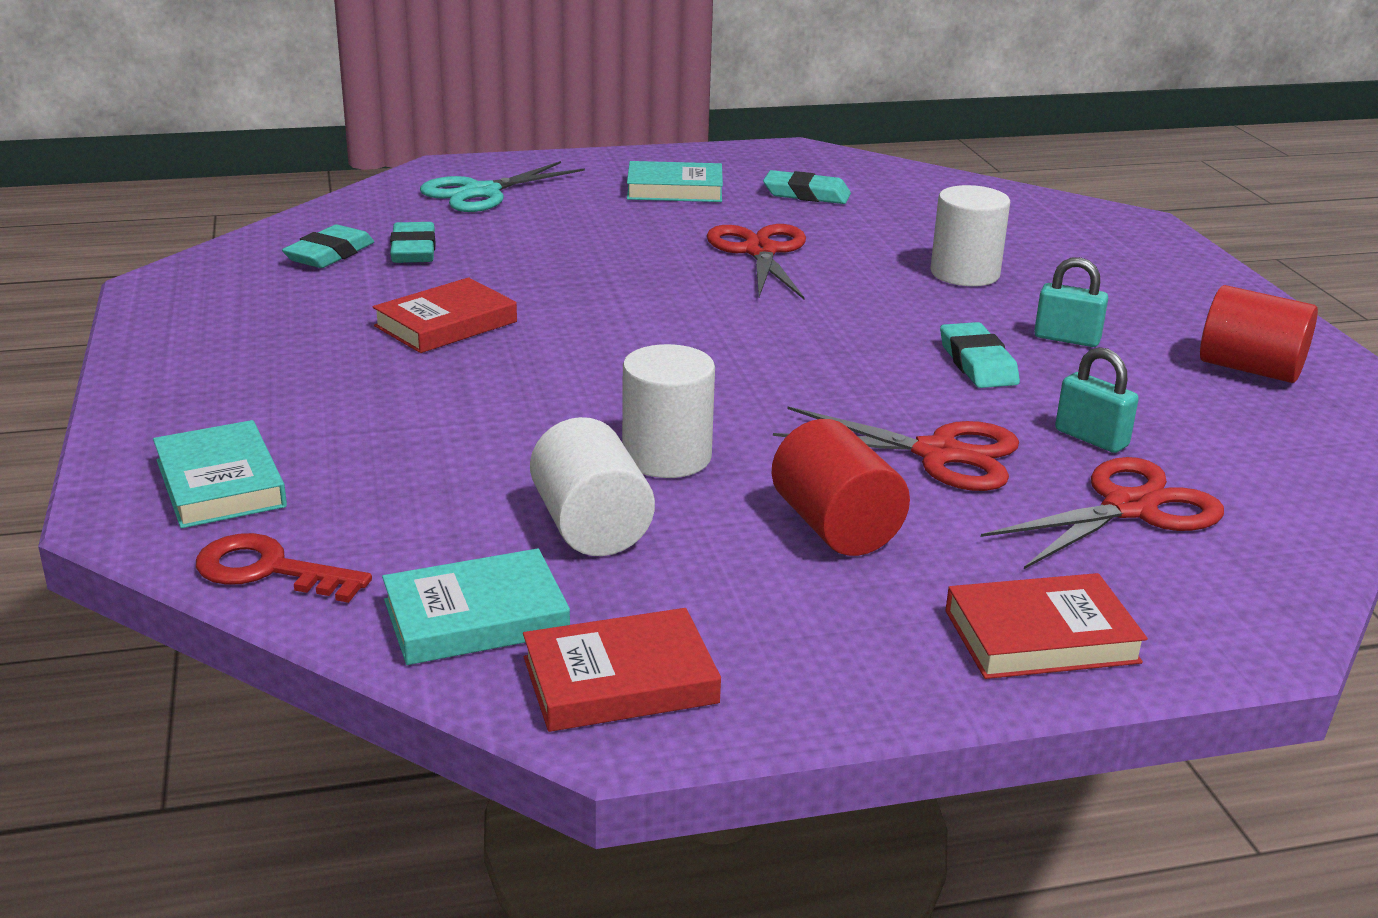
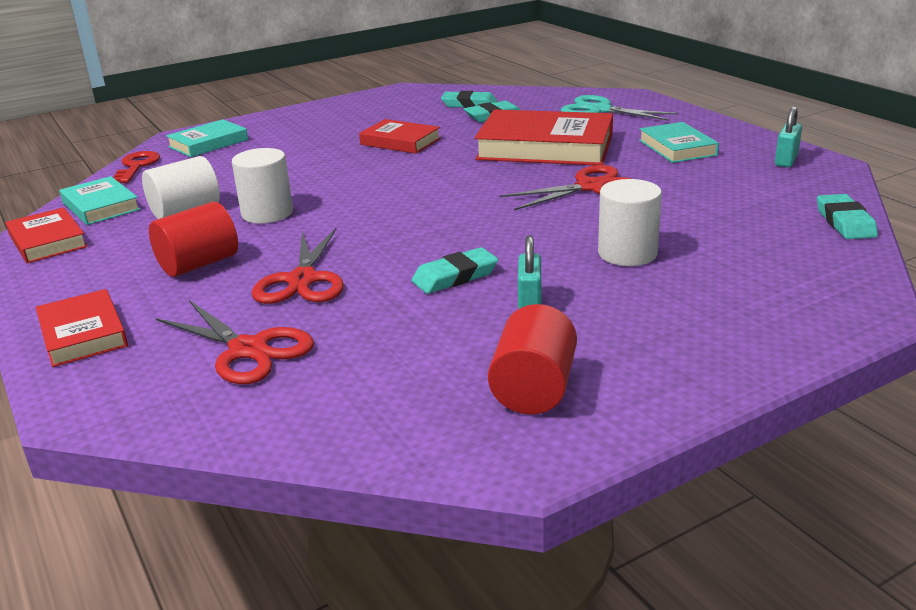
camera: 75 degrees right, 0 degrees up
turquoise eraser [763,170,851,204] -> turquoise eraser moved to [817,194,878,239]
turquoise padlock [1055,347,1139,453] -> turquoise padlock moved to [775,106,802,167]
none -> red book [475,109,613,165]

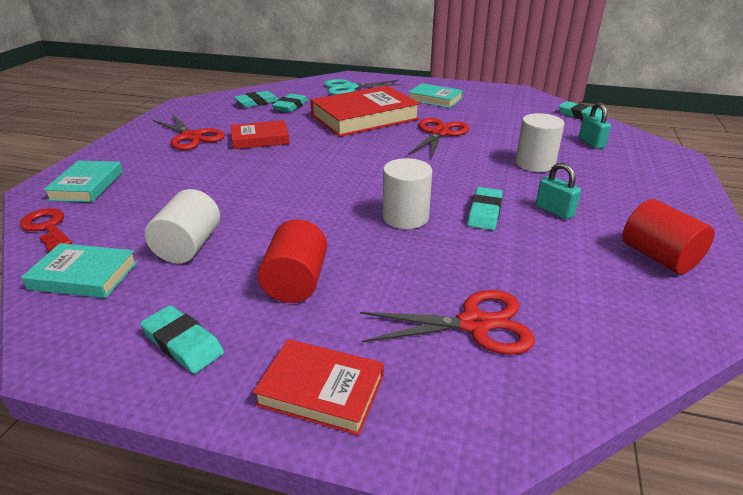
camera: 45 degrees left, 5 degrees up
red book [6,207,88,263] -> none
white cylinder [232,148,293,224] -> white cylinder moved to [383,158,432,229]
red scissors [252,228,344,304] -> red scissors moved to [153,115,225,150]
turquoise padlock [775,106,802,167] -> turquoise padlock moved to [579,102,611,149]
none -> turquoise eraser [140,305,224,374]

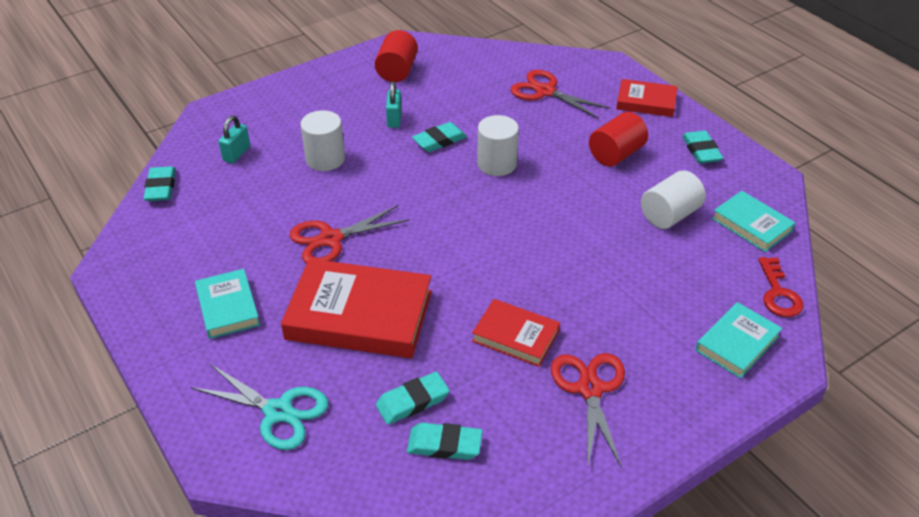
camera: 140 degrees left, 10 degrees up
red book [253,339,384,436] -> red book turned 45 degrees counterclockwise [616,79,678,117]

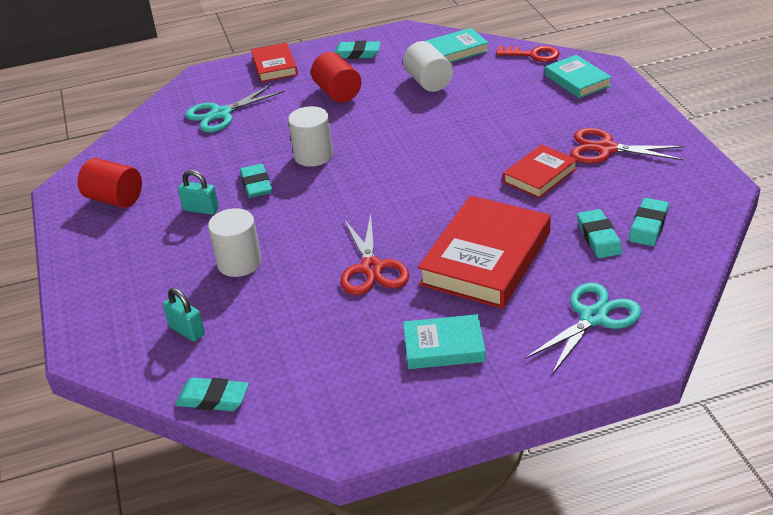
camera: 70 degrees left, 5 degrees down
red scissors [511,70,610,119] -> turquoise scissors [185,84,285,132]
red book [616,79,678,117] -> red book turned 45 degrees counterclockwise [251,43,298,82]

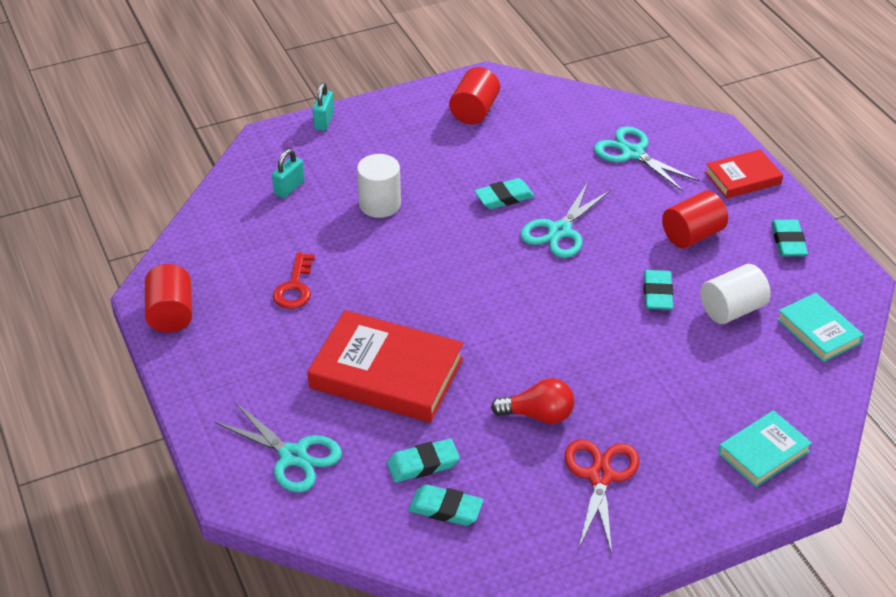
camera: 80 degrees right, 5 degrees up
turquoise eraser [175,377,249,411] -> turquoise eraser moved to [644,270,673,310]
turquoise padlock [178,170,219,215] -> turquoise padlock moved to [313,82,334,131]
white cylinder [288,106,333,167] -> turquoise scissors [520,182,611,258]
red scissors [340,214,409,295] -> none
turquoise book [403,314,486,369] -> none
red key [496,46,560,62] -> red key moved to [273,253,315,309]
red book [503,144,578,198] -> red light bulb [491,378,574,424]
none -> red cylinder [145,264,192,333]

